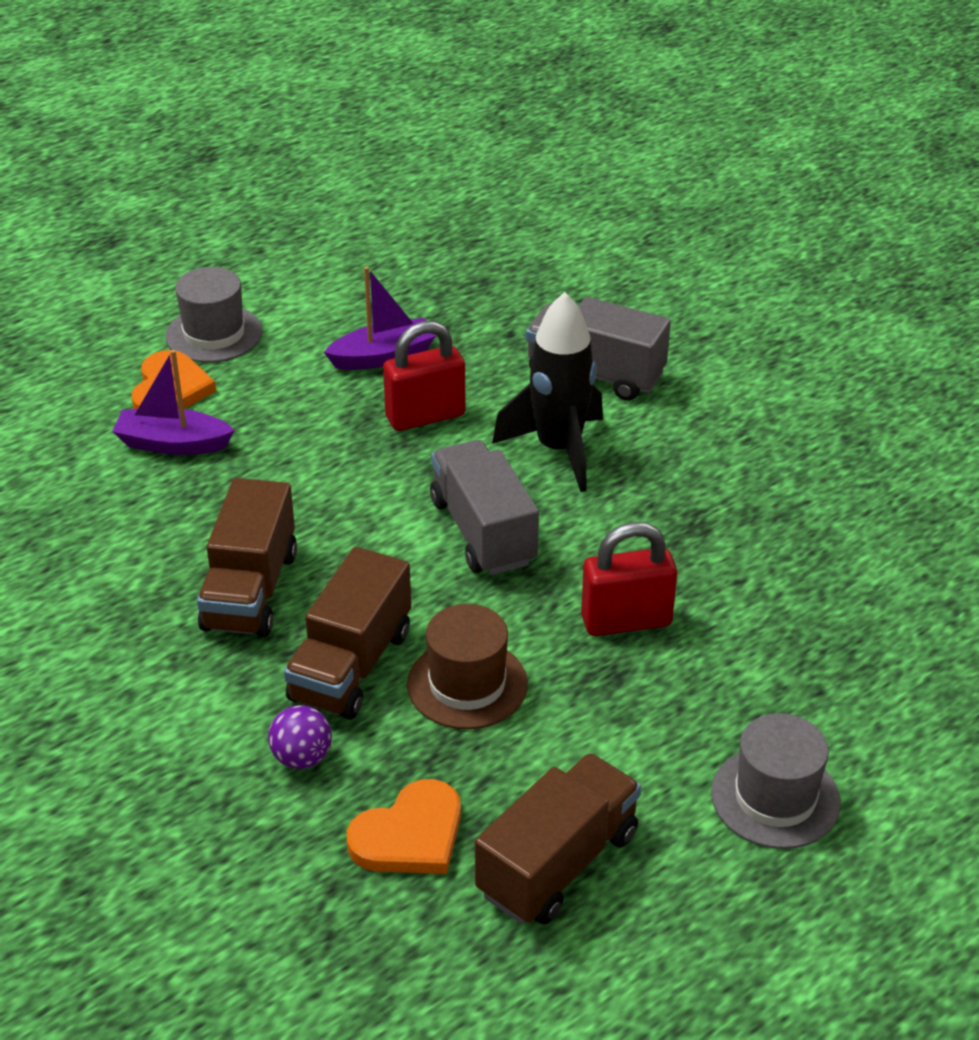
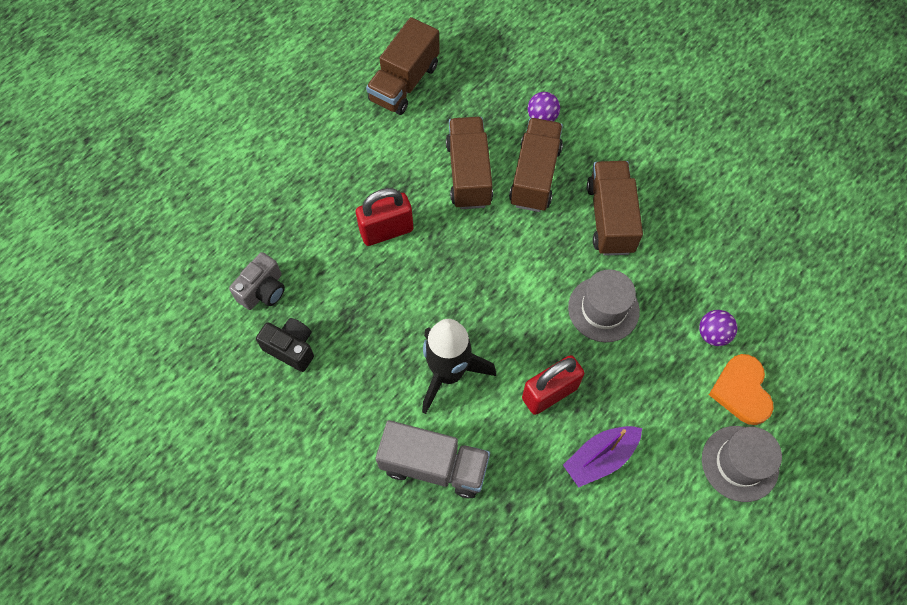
camera: 170 degrees right, 25 degrees up
purple boat [112,350,235,455] -> purple ball [699,310,737,346]
orange heart [346,779,461,874] -> none
brown hat [407,604,528,729] -> brown truck [446,117,493,209]
grey truck [430,440,539,575] -> none
grey hat [711,713,841,849] -> grey hat moved to [568,270,640,342]
none -> grey camera [229,252,285,310]
none -> black camera [256,318,314,372]

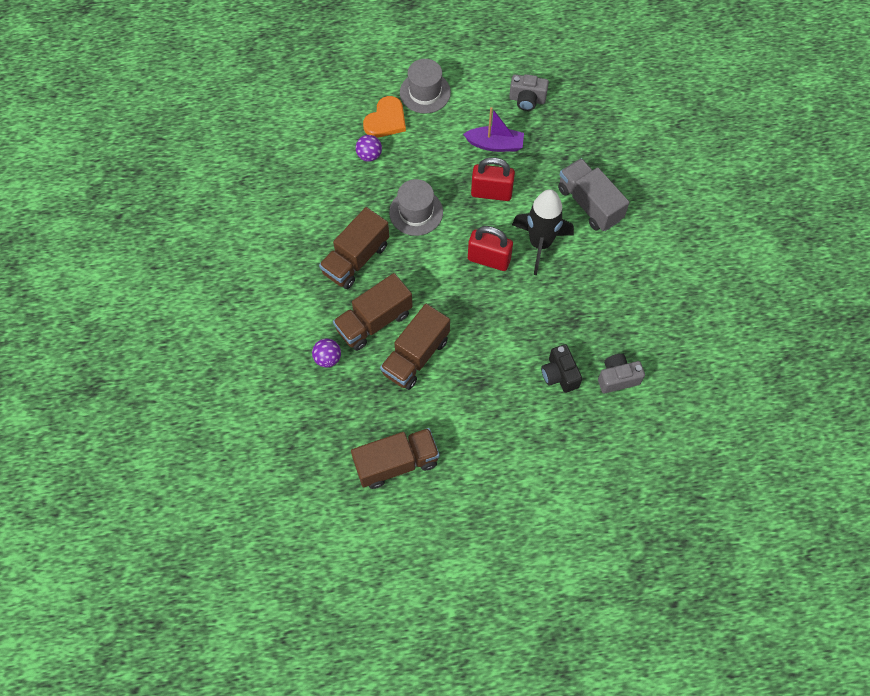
camera: 140 degrees left, 0 degrees up
black camera [256,318,314,372] -> black camera moved to [541,344,582,393]
red padlock [356,188,414,246] -> red padlock moved to [468,226,513,271]
none -> grey camera [509,74,549,111]

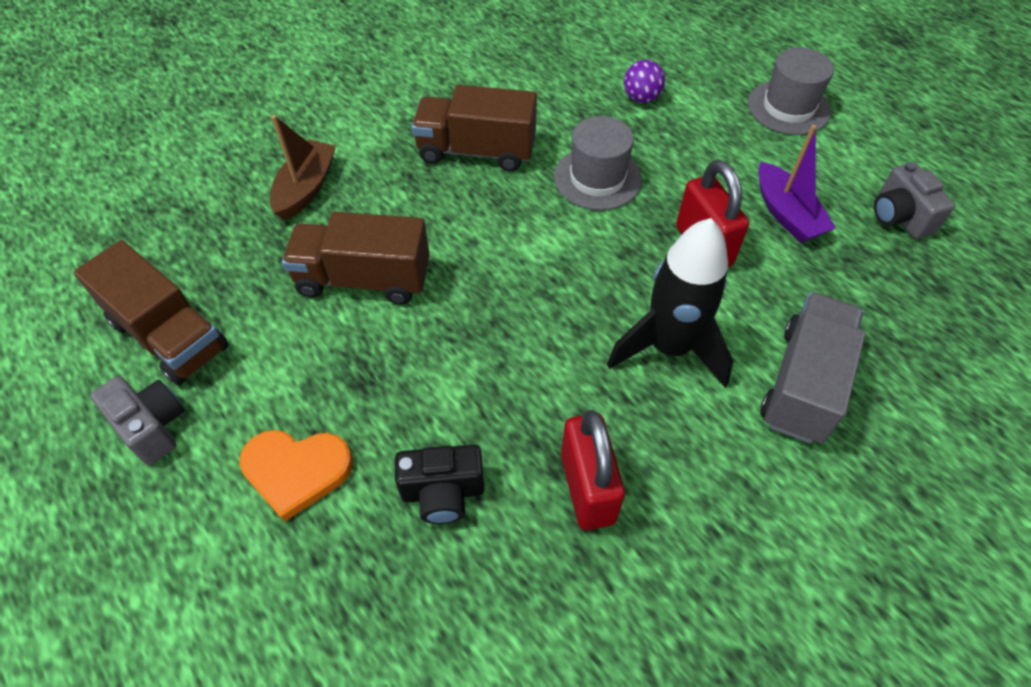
camera: 60 degrees right, 10 degrees down
purple ball [312,339,341,367] -> brown boat [270,115,336,221]
brown truck [333,273,413,351] -> none
orange heart [363,96,406,138] -> orange heart moved to [239,430,353,522]
red padlock [468,226,513,271] -> red padlock moved to [561,410,625,530]
black camera [541,344,582,393] -> black camera turned 135 degrees counterclockwise [395,444,485,524]
grey camera [598,354,645,393] -> grey camera moved to [90,376,184,465]

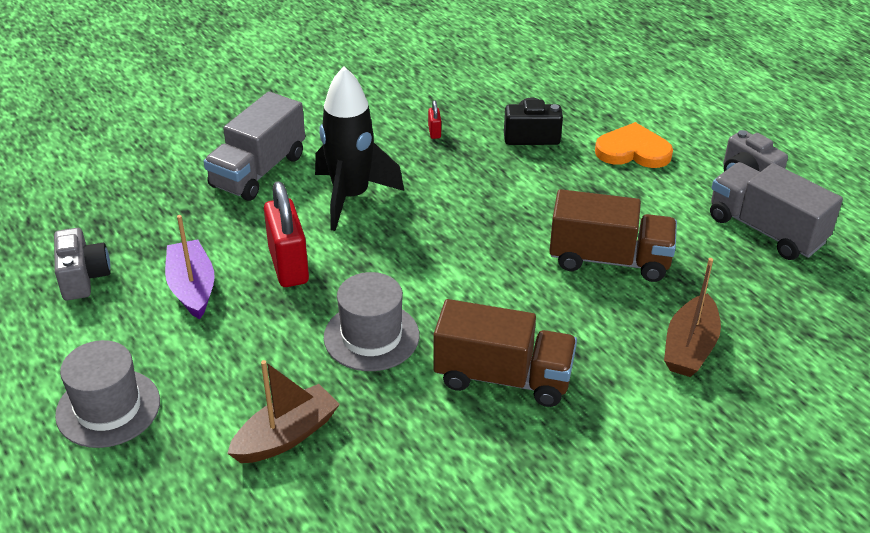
camera: 175 degrees left, 15 degrees down
brown truck [74,240,229,385] -> grey truck [710,162,843,260]
red padlock [561,410,625,530] -> red padlock [428,100,441,139], size x0.42
purple ball [624,60,665,103] -> brown boat [227,360,340,463]

